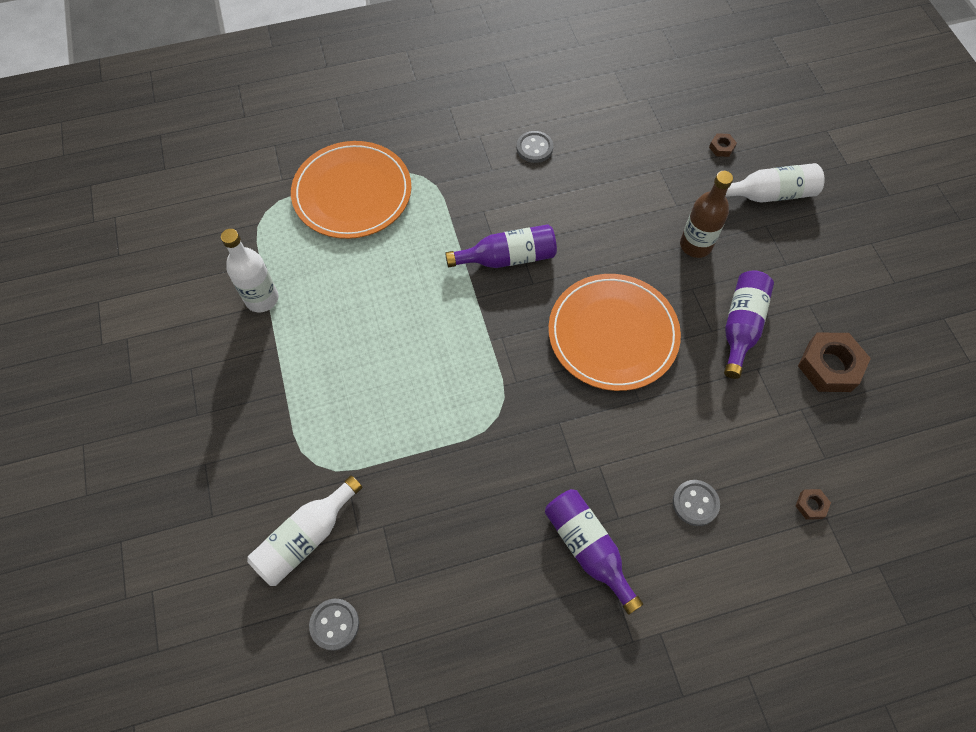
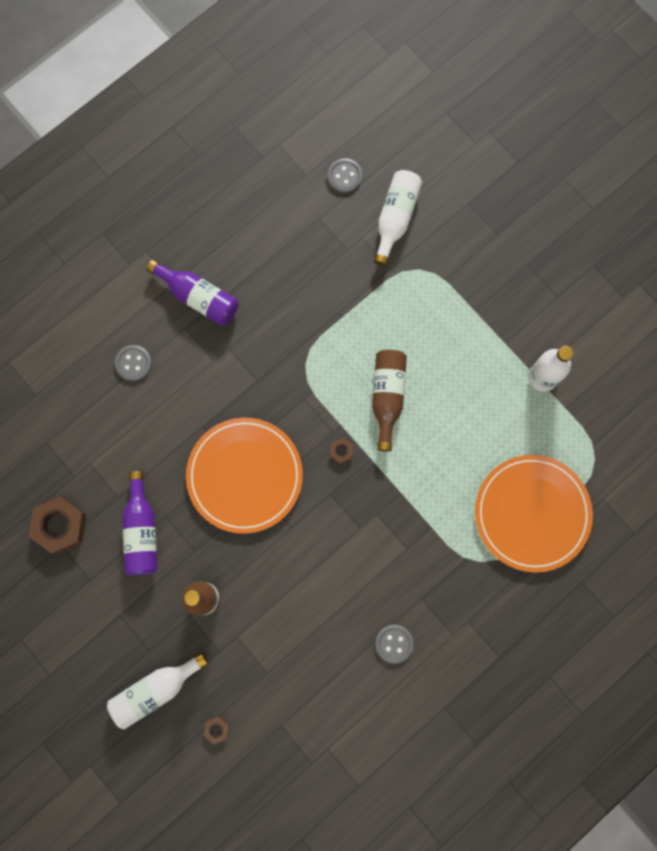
camera: 155 degrees right, 15 degrees up
purple bottle [445,224,557,268] -> none
brown nut [796,489,831,520] -> brown nut moved to [330,438,353,464]
none -> brown bottle [372,350,407,452]

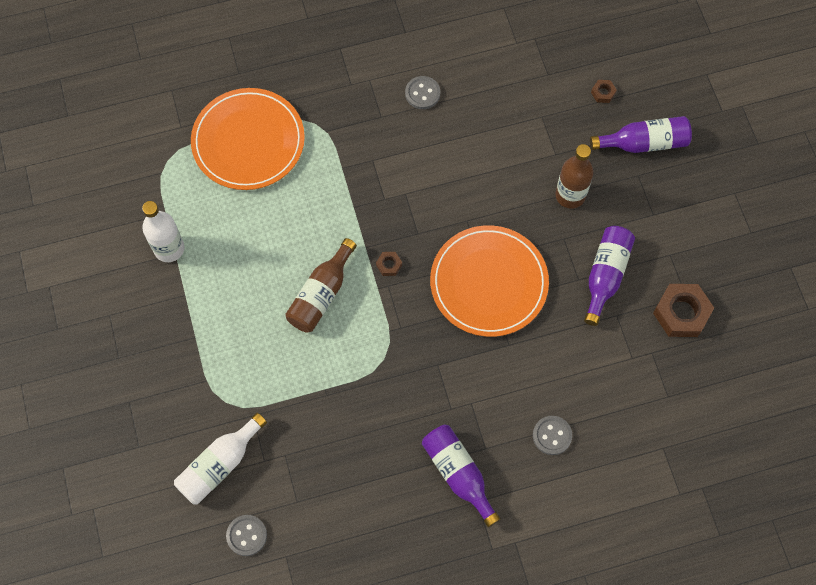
camera: 155 degrees left, 10 degrees down
white bottle [107,652,209,729] -> purple bottle [590,116,692,153]

